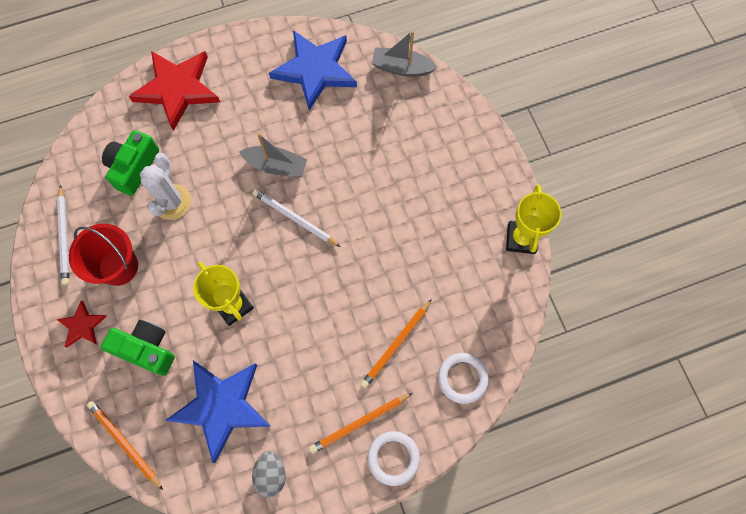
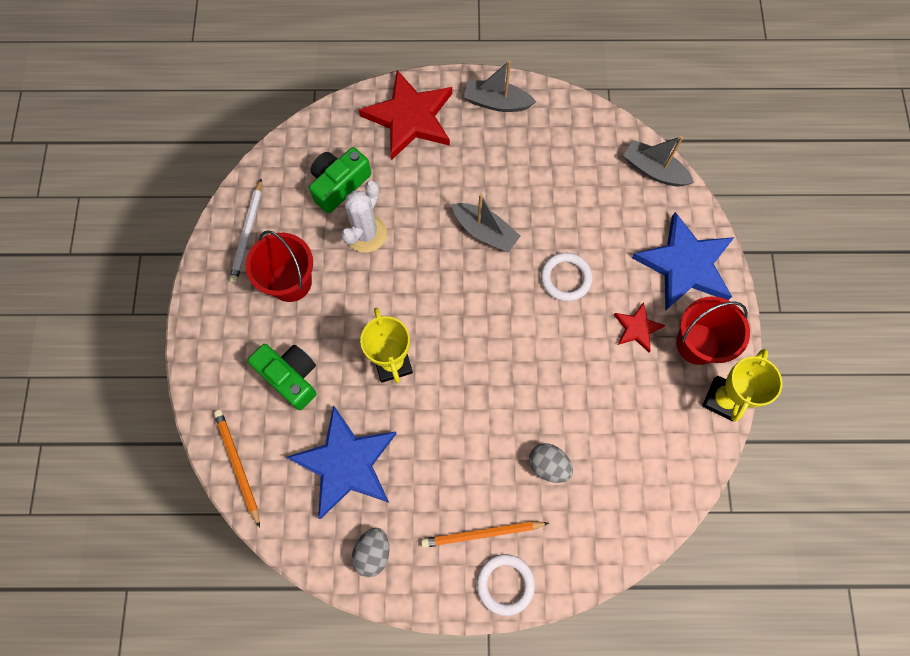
camera: 20 degrees right, 0 degrees up
red star [56,300,107,347] -> red star moved to [614,302,665,352]
white pencil [253,189,340,247] -> none
blue star [269,30,357,111] -> blue star moved to [632,212,734,311]
orange pencil [360,299,432,389] -> grey egg [529,443,573,483]
white ring [438,353,489,404] -> white ring moved to [541,253,592,301]
none -> grey boat [464,60,536,112]
none -> red bucket [676,297,750,365]

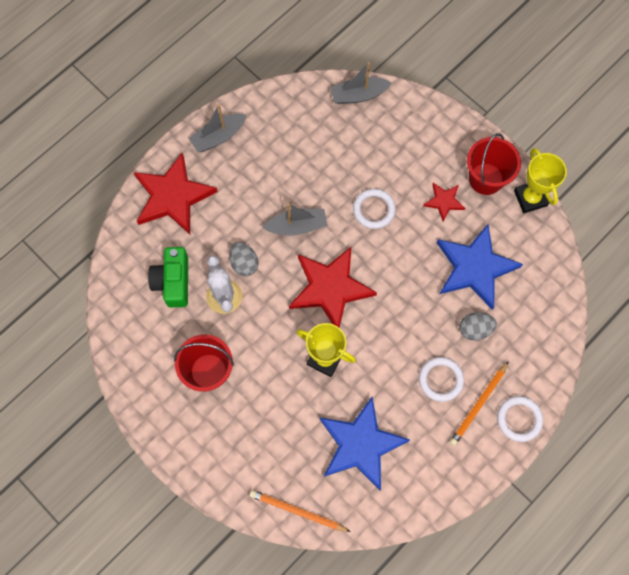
camera: 45 degrees left, 0 degrees up
white pencil [229,179,262,283] -> none
green camera [248,344,317,410] -> none
grey egg [352,528,390,577] -> grey egg moved to [229,242,258,276]
blue star [632,212,734,311] -> blue star moved to [437,224,523,309]
none -> red star [289,247,377,328]
none -> white ring [419,357,464,402]

